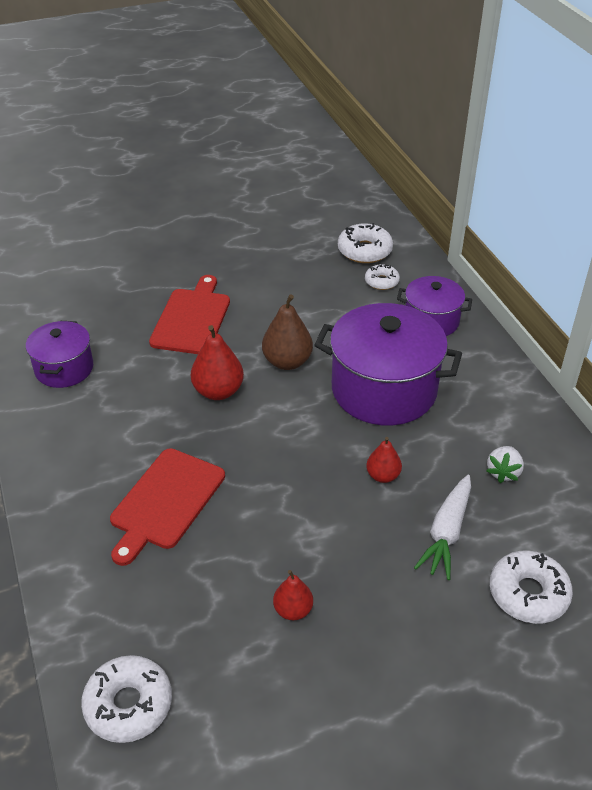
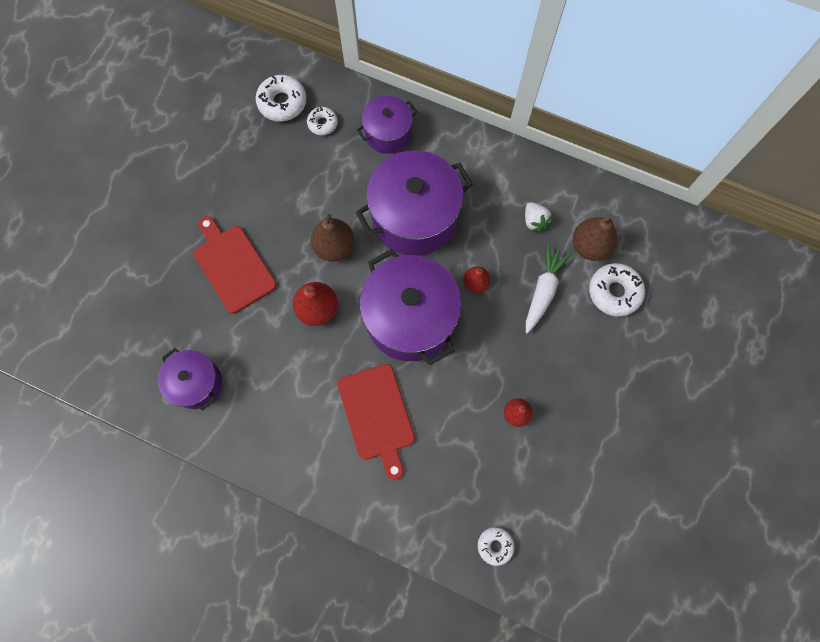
camera: 45 degrees left, 30 degrees up
white donut [81,655,172,743] -> white donut [478,527,515,566], size x0.61
white carrot [414,475,471,580] -> white carrot turned 135 degrees counterclockwise [526,244,571,333]
none -> purple pot [360,249,462,365]
none -> brown pear [573,216,617,261]

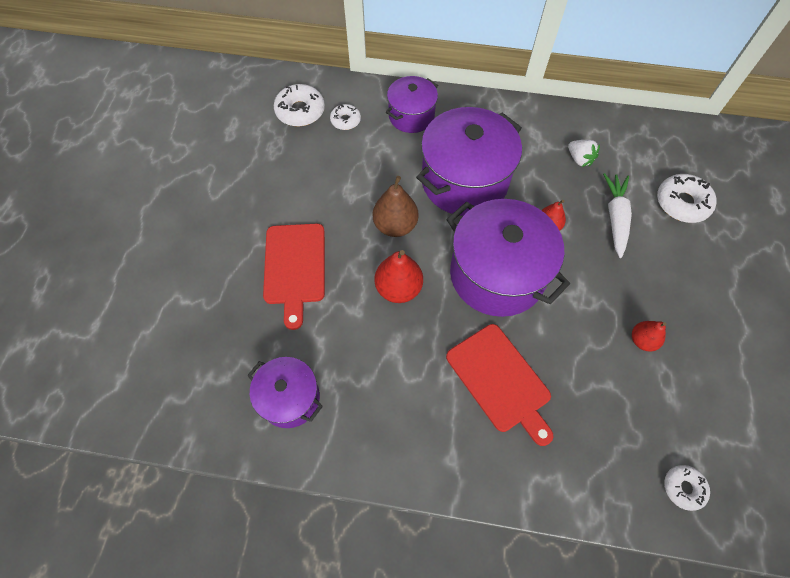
camera: 15 degrees left, 10 degrees down
red cutting board [194,216,277,314] -> red cutting board turned 135 degrees counterclockwise [263,224,325,330]
brown pear [573,216,617,261] -> none

